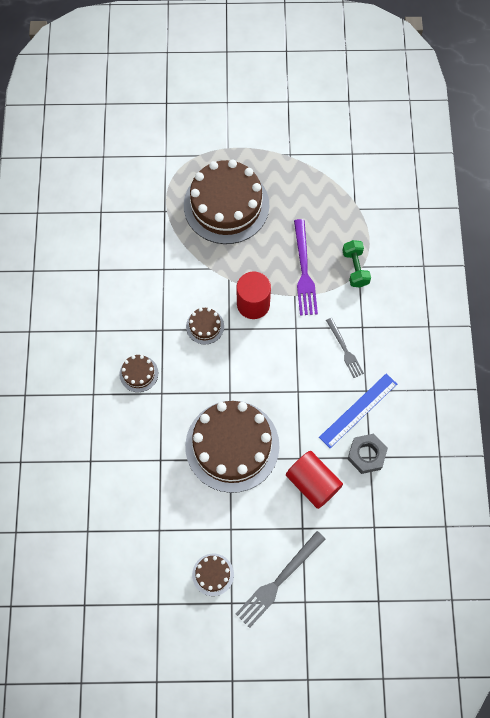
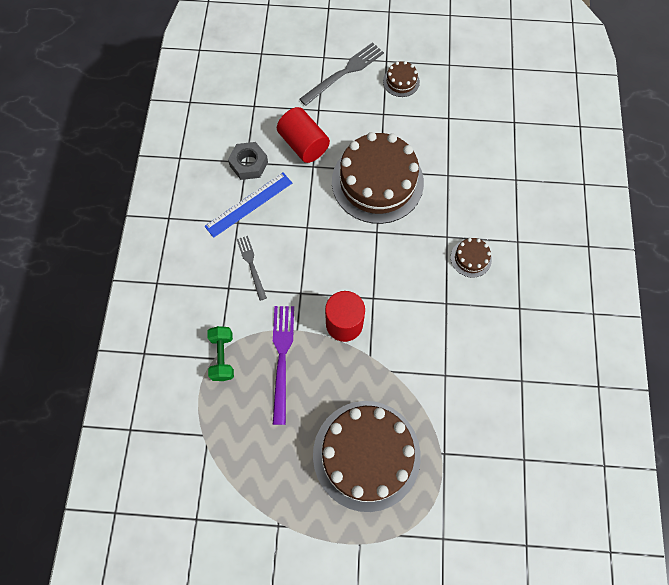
camera: 175 degrees left, 0 degrees up
brown cake [186,308,224,345] -> none

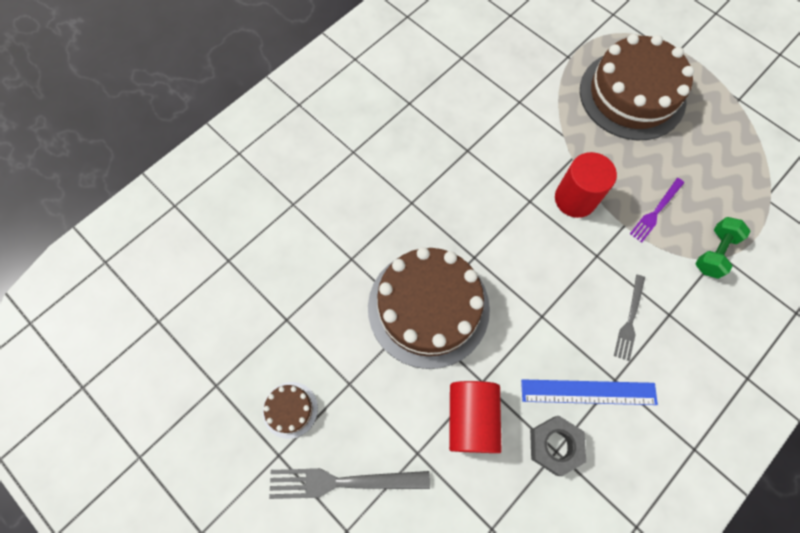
camera: 140 degrees left, 0 degrees up
purple fork [273,306,294,425] -> purple fork [630,178,684,243], size x0.62
brown cake [451,238,492,278] -> none

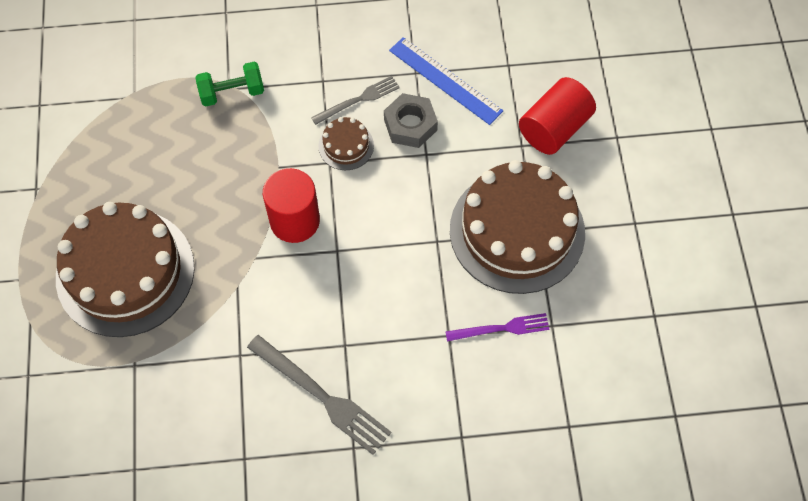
camera: 140 degrees left, 5 degrees down
brown cake [263,382,318,439] -> brown cake moved to [319,117,374,170]
grey fork [269,468,430,499] -> grey fork moved to [247,335,392,455]
grey nut [530,416,586,476] -> grey nut moved to [384,93,438,148]
purple fork [630,178,684,243] -> purple fork moved to [445,313,549,342]

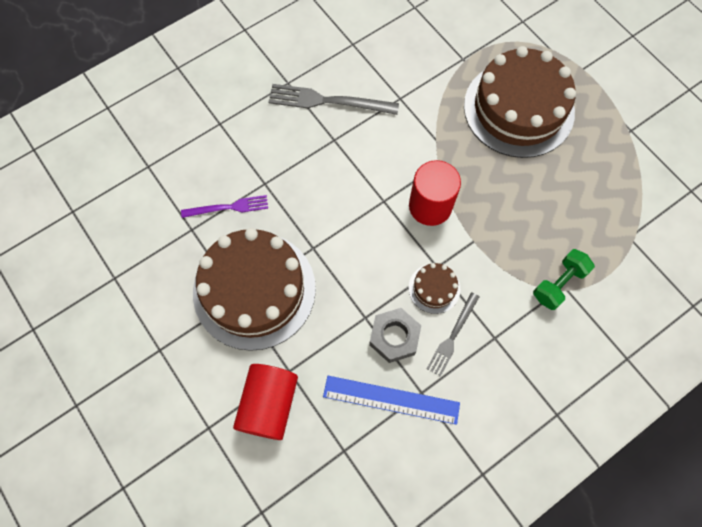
camera: 150 degrees right, 5 degrees up
purple fork [445,313,549,342] -> purple fork turned 150 degrees counterclockwise [181,195,268,218]

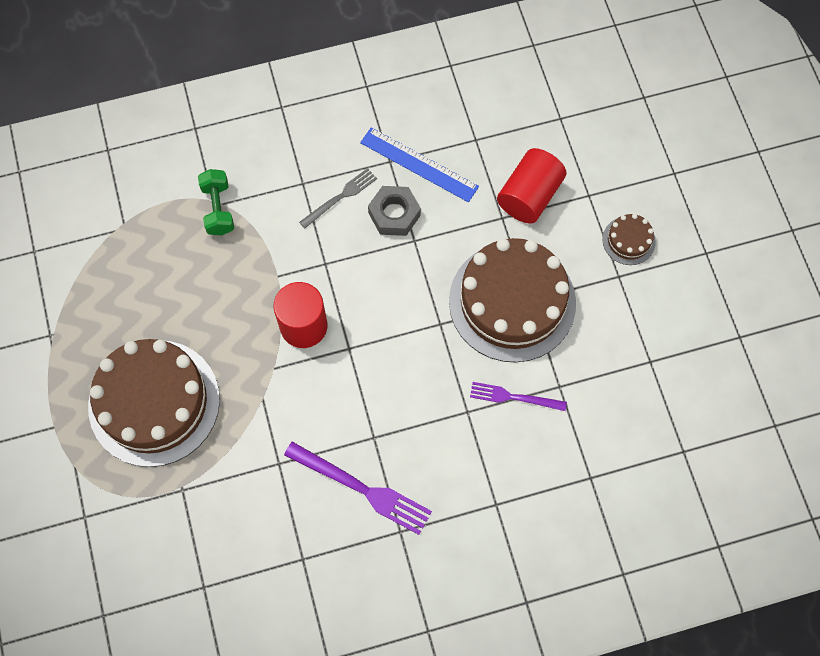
camera: 160 degrees left, 0 degrees up
grey fork [268,84,399,115] -> purple fork [284,442,432,535]
brown cake [408,263,461,314] -> brown cake moved to [602,214,656,265]
green dumbbell [533,249,595,310] -> green dumbbell turned 75 degrees counterclockwise [198,169,234,235]

